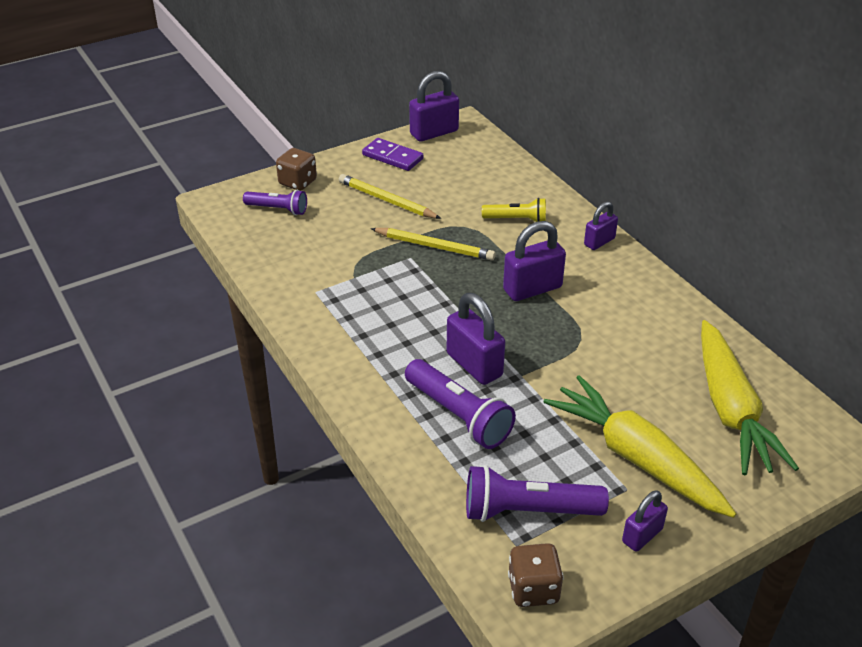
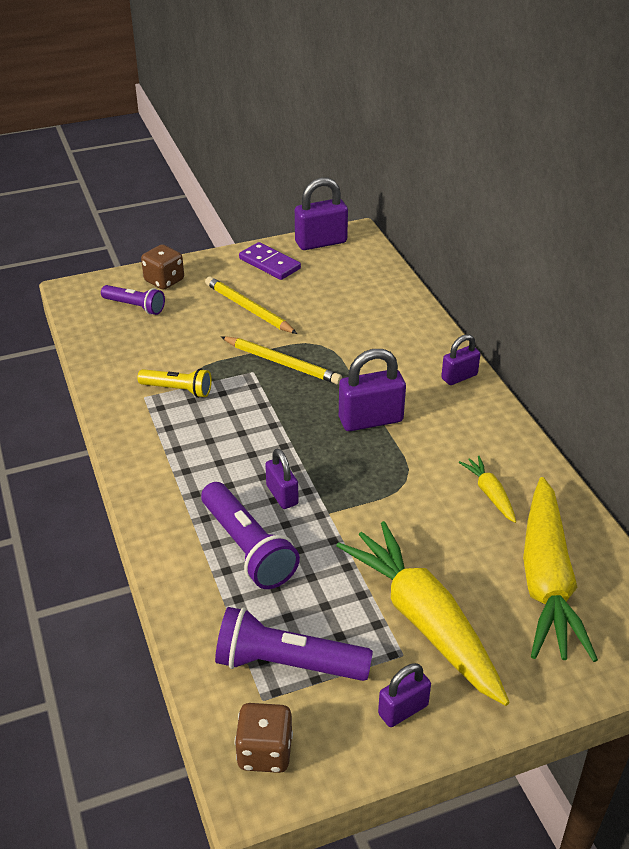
camera: 10 degrees right, 0 degrees up
purple padlock [447,293,505,385] -> purple padlock [265,449,299,509], size x0.61
yellow flashlight [482,198,546,222] -> yellow flashlight moved to [137,368,212,398]
none -> yellow carrot [459,456,516,523]

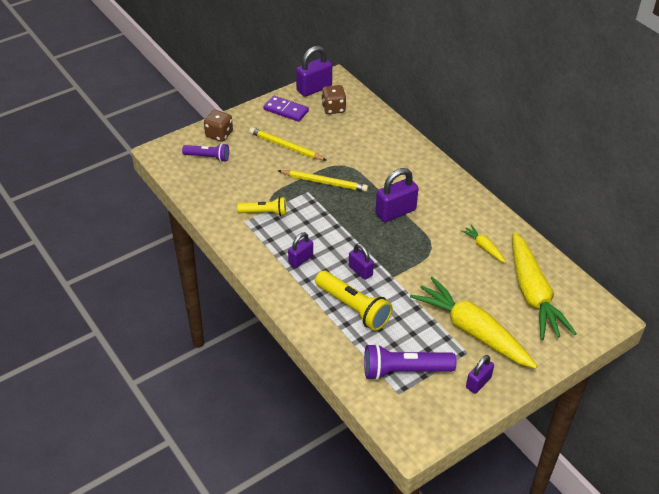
camera: 15 degrees left, 5 degrees up
purple flashlight [201,482,300,589] -> yellow flashlight [315,271,393,331]
brown dice [235,703,293,773] -> brown dice moved to [321,85,346,114]
purple padlock [441,334,480,385] -> purple padlock moved to [288,232,313,268]

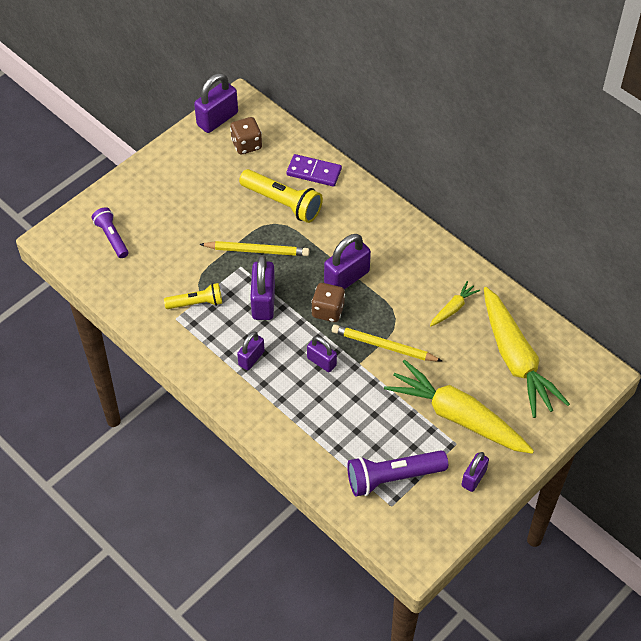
camera: 10 degrees left, 10 degrees up
purple flashlight [182,143,229,162] -> purple flashlight turned 120 degrees counterclockwise [92,207,129,258]
brown dice [204,110,233,142] -> brown dice moved to [311,283,345,322]
yellow pencil [249,127,326,160] -> yellow pencil moved to [332,324,442,362]
purple domino [263,96,309,122] -> purple domino moved to [287,154,342,187]
yellow flashlight [315,271,393,331] -> yellow flashlight moved to [239,169,323,223]
yellow carrot [461,225,506,263] -> yellow carrot turned 90 degrees clockwise [430,281,480,327]
none -> purple padlock [250,255,275,320]

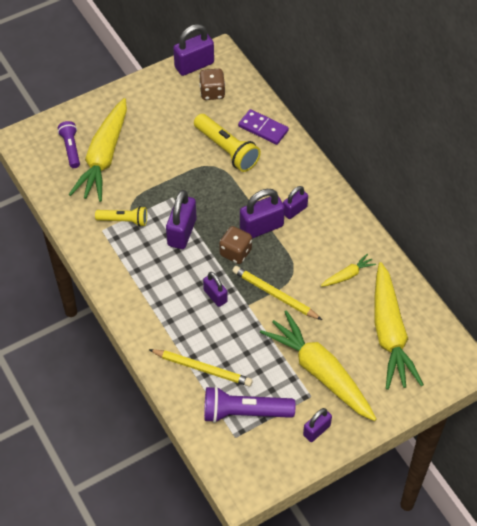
camera: 15 degrees right, 0 degrees up
yellow pencil [199,241,310,256] -> yellow pencil moved to [149,349,253,387]
purple padlock [237,331,265,370] -> purple padlock moved to [283,186,308,219]
none -> yellow carrot [69,98,127,202]

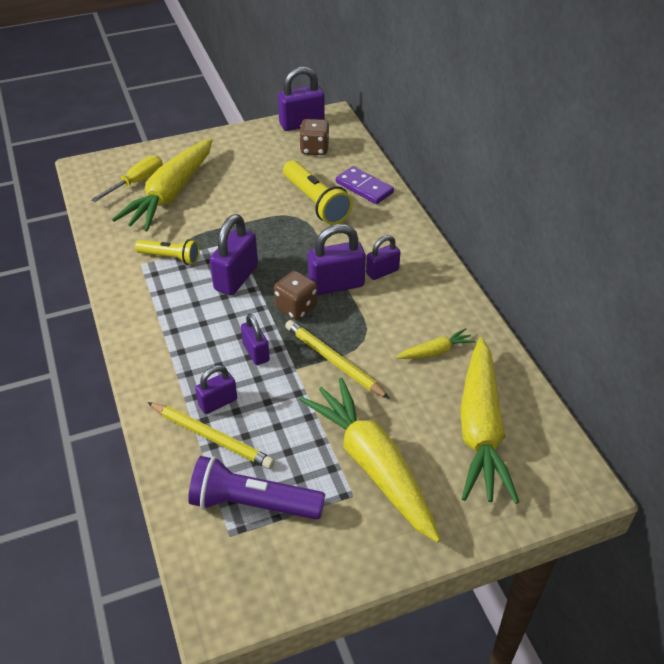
camera: 10 degrees right, 10 degrees down
purple flashlight [58,121,80,168] -> yellow screwdriver [91,155,163,202]
purple padlock [303,408,332,442] -> purple padlock moved to [195,365,237,414]

